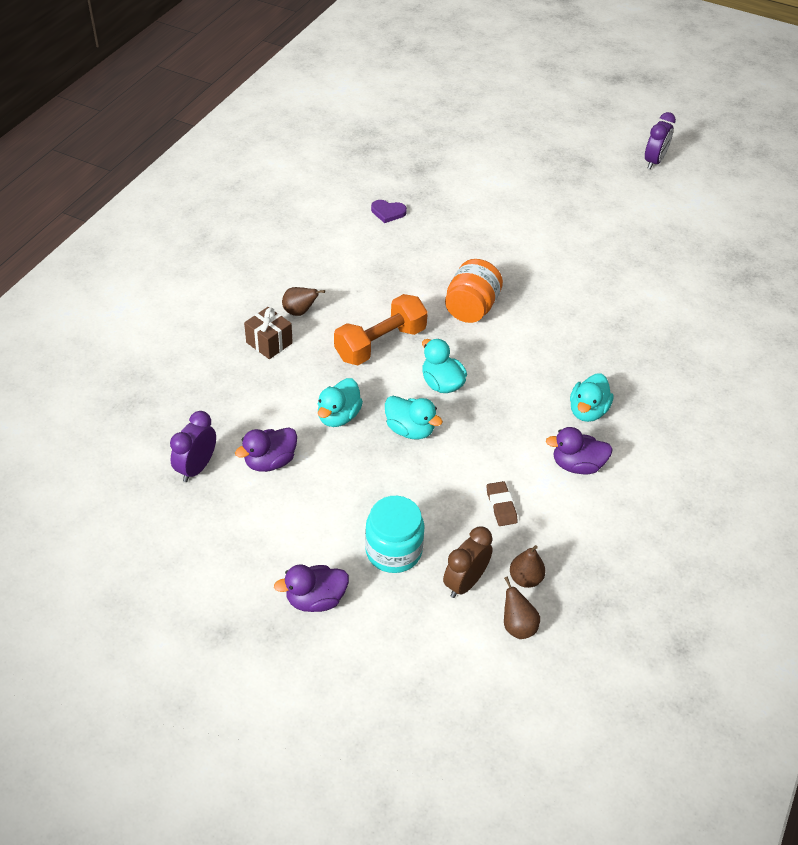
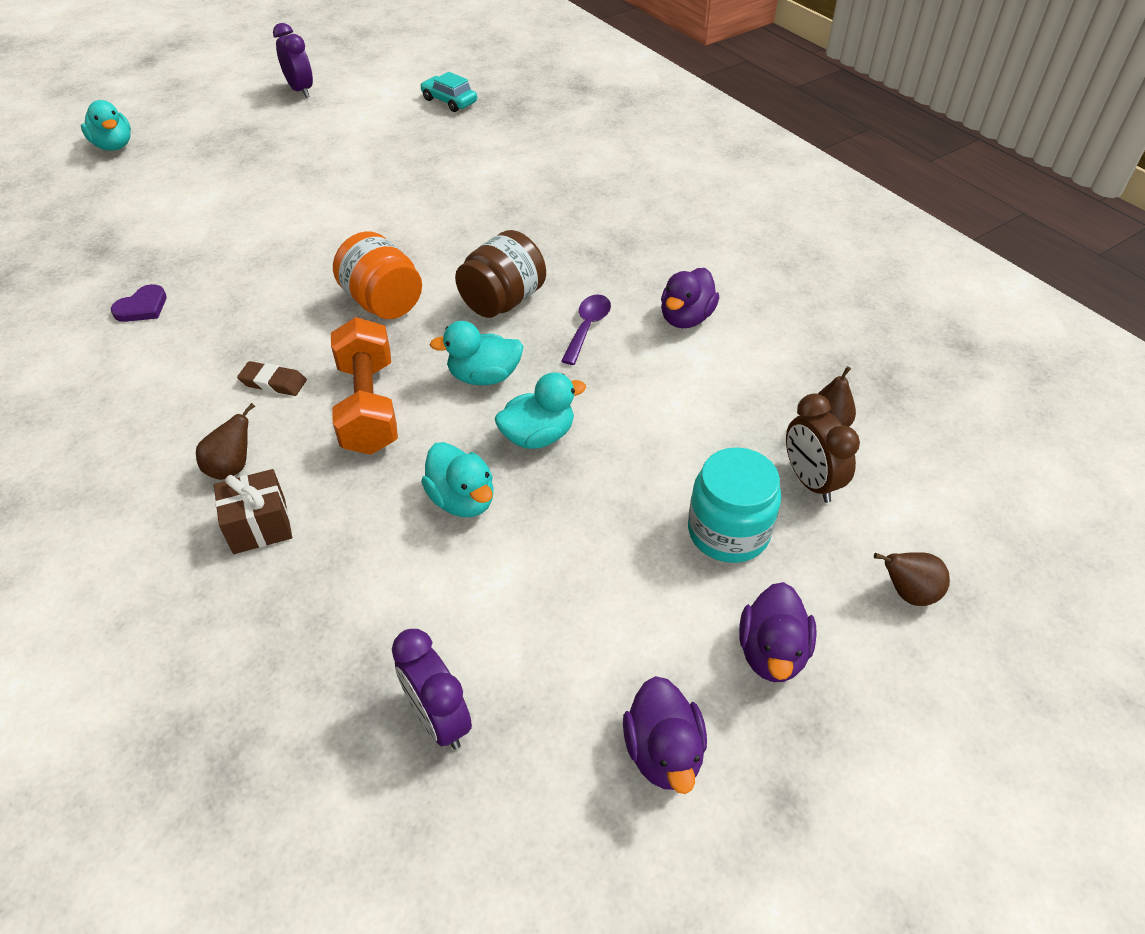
camera: 60 degrees left, 0 degrees up
purple duck [235,427,297,472] -> purple duck moved to [623,676,707,794]
brown eraser [486,481,518,526] -> brown eraser moved to [237,361,307,396]
brown pear [504,576,540,639] -> brown pear moved to [874,552,950,606]
turquoise duck [570,374,614,422] -> turquoise duck moved to [81,100,131,151]
none -> turquoise car [420,72,477,112]
none -> brown jar [455,230,546,318]
none -> purple spoon [561,295,611,365]

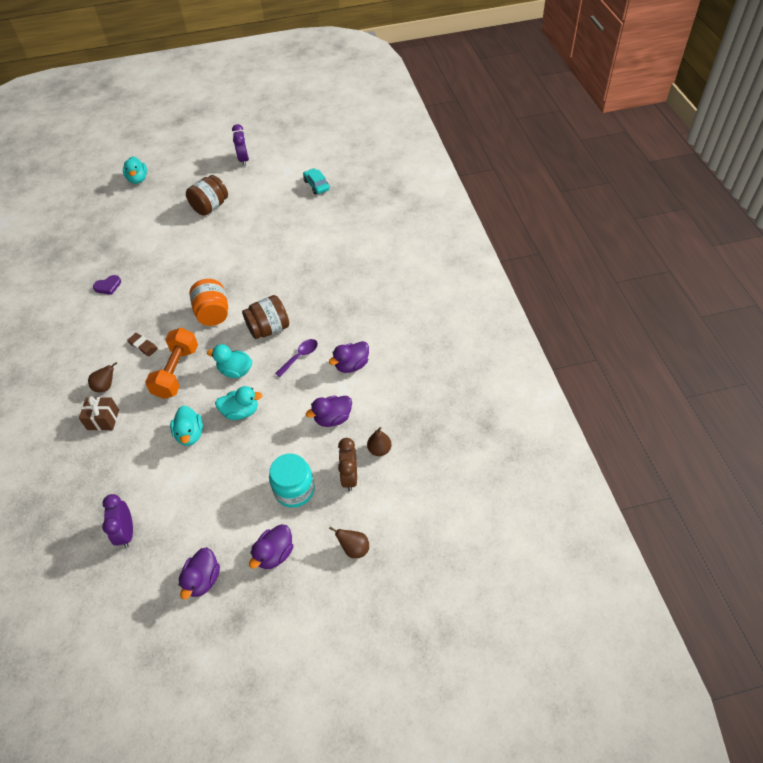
camera: 25 degrees right, 5 degrees up
none -> brown jar [186,175,228,216]
none -> purple duck [306,396,352,427]

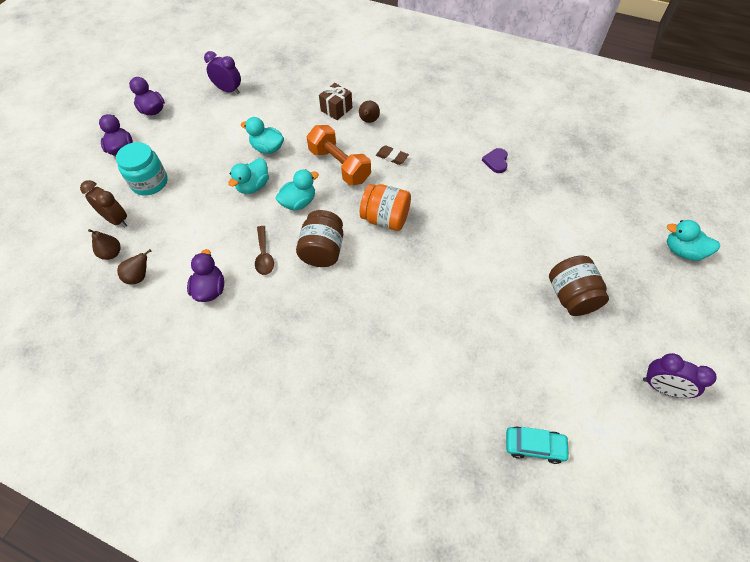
camera: 125 degrees right, 5 degrees up
brown eraser [127,333,158,357] -> brown eraser turned 45 degrees clockwise [376,145,409,165]
purple spoon [275,339,318,377] -> brown spoon [255,226,274,275]
purple duck [306,396,352,427] -> none
brown pear [329,526,369,558] -> brown pear moved to [117,249,151,284]

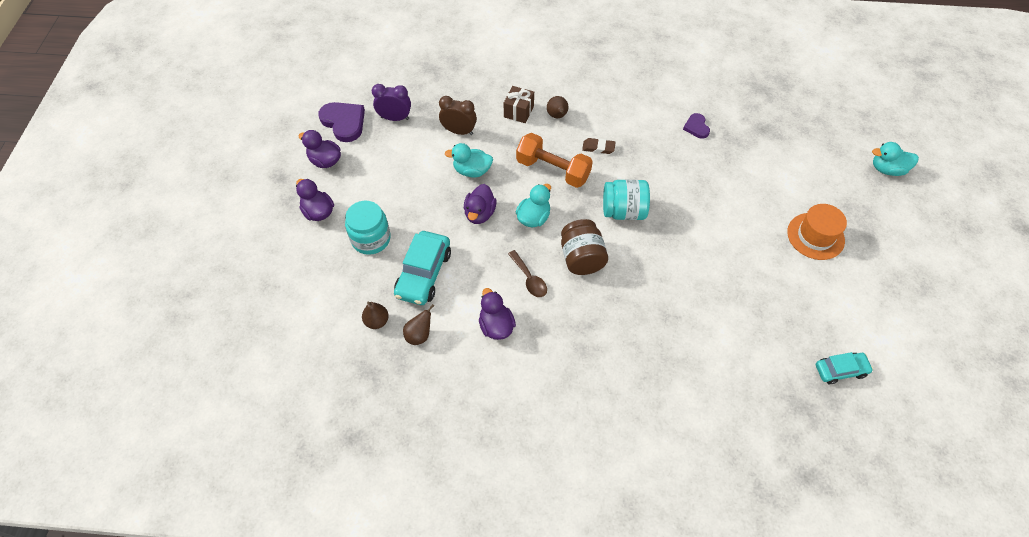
camera: 20 degrees left, 0 degrees up
brown clock [80,180,127,227] -> brown clock moved to [439,96,477,135]
turquoise duck [228,158,269,194] -> purple duck [464,184,497,224]
orange jar [360,184,411,231] -> turquoise jar [603,180,650,220]
brown jar [549,255,609,316] -> orange hat [787,204,847,260]
purple clock [643,353,717,398] -> none
none -> purple heart [318,102,365,142]
none -> turquoise car [394,231,451,305]

